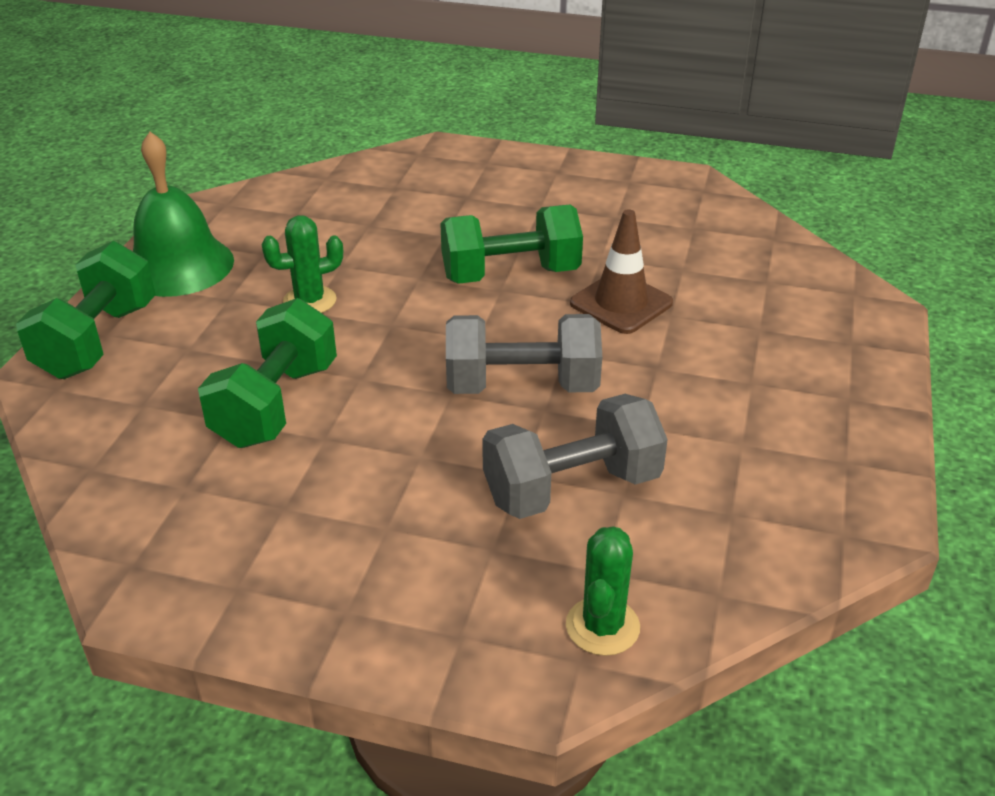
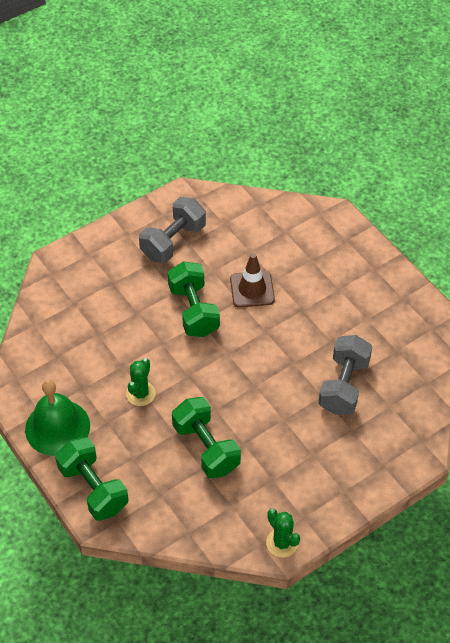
camera: 50 degrees left, 15 degrees up
green dumbbell [440,205,583,284] -> green dumbbell turned 45 degrees counterclockwise [168,261,220,337]
grey dumbbell [446,314,602,394] -> grey dumbbell moved to [139,197,206,263]
green cactus [566,526,640,656] -> green cactus moved to [266,509,300,557]

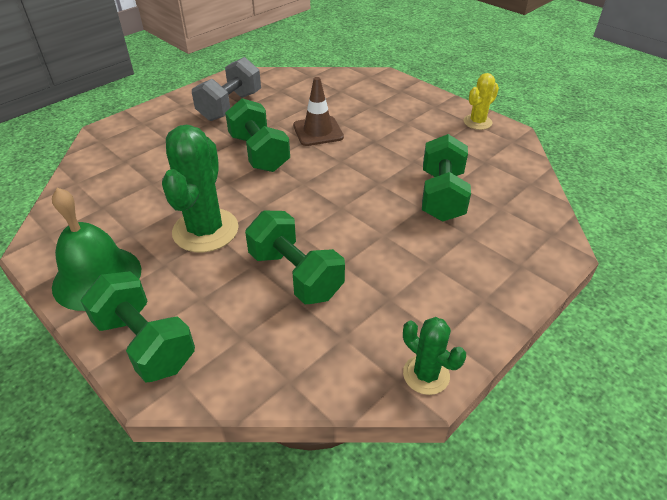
camera: 10 degrees left, 10 degrees down
green cactus [126,358,156,406] -> green cactus [162,125,239,252], size x1.80
grey dumbbell [318,335,372,415] -> green dumbbell [422,134,471,222]
none -> yellow cactus [463,73,499,130]

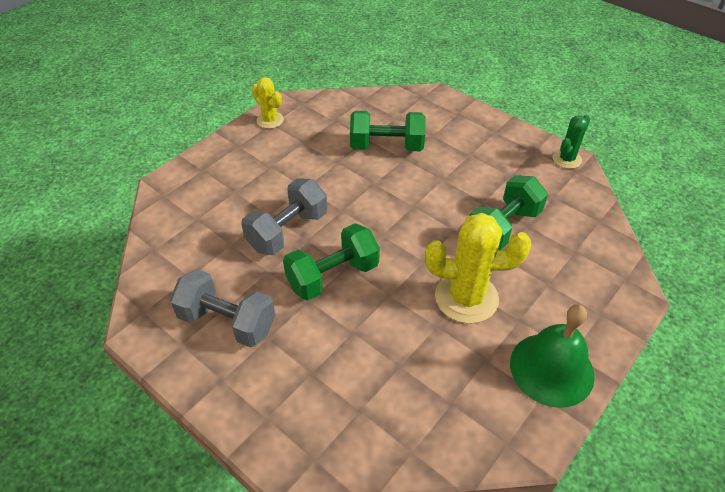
camera: 95 degrees left, 5 degrees up
green dumbbell [80,271,195,383] -> none
green cactus [162,125,239,252] -> yellow cactus [425,213,531,324]
brown traffic cone [293,77,344,146] -> grey dumbbell [241,178,327,255]

